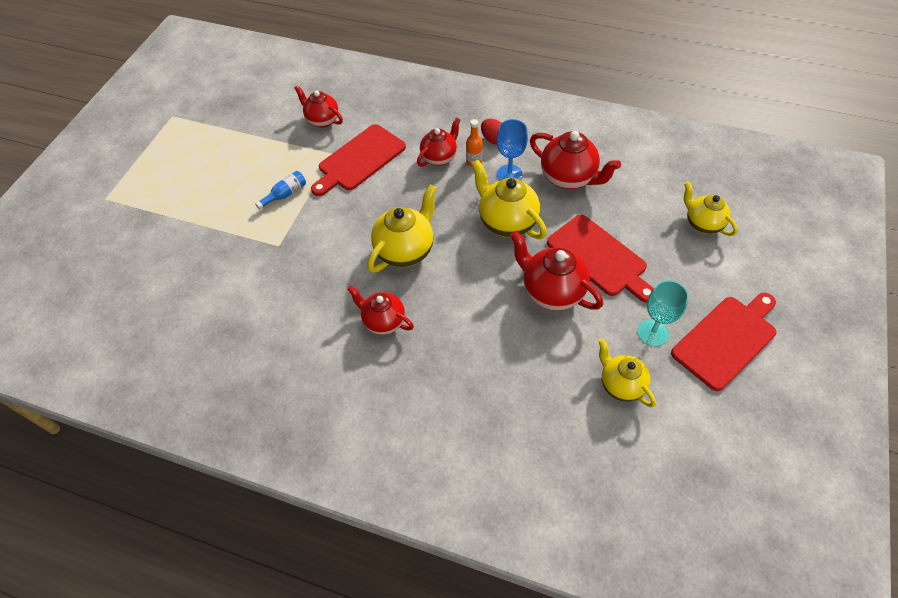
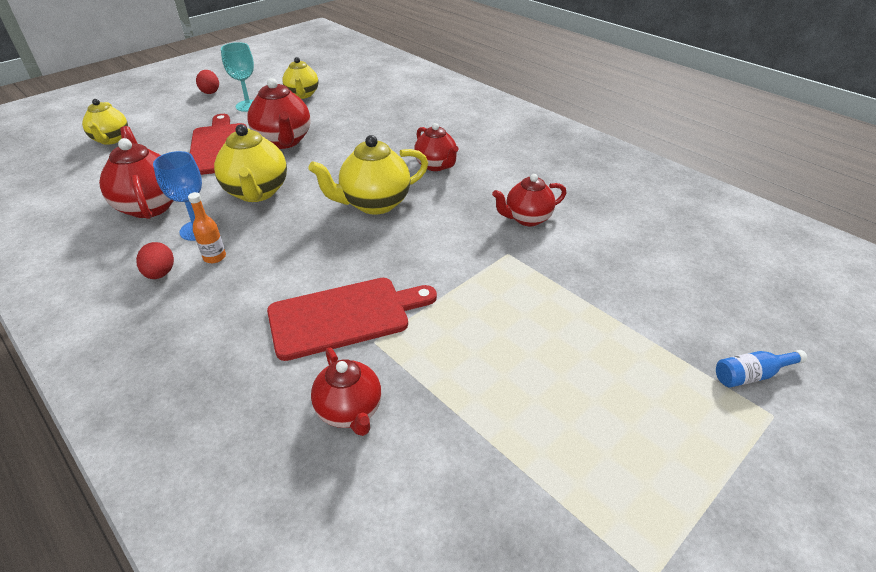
camera: 155 degrees left, 15 degrees down
blue bottle [255,171,306,210] -> blue bottle moved to [716,350,807,387]
red teapot [417,117,460,167] -> red teapot moved to [492,174,566,226]
red cutting board [671,293,777,391] -> red egg [196,70,219,94]

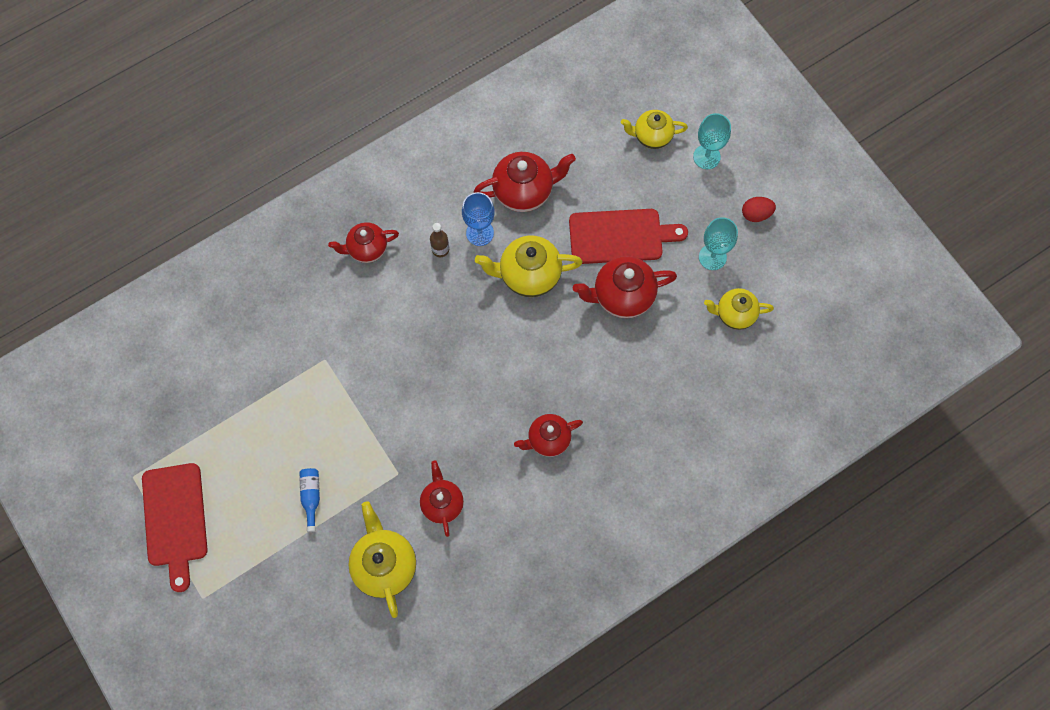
camera: 100 degrees right, 30 degrees up
red egg [136,242,174,279] -> none
orange bottle [188,192,226,263] -> brown bottle [430,223,449,257]
red cutting board [267,278,437,361] -> red cutting board moved to [142,463,208,592]
yellow teapot [308,135,428,215] -> yellow teapot moved to [348,501,416,618]
red teapot [311,347,381,436] -> red teapot moved to [328,222,399,263]
blue bottle [716,350,807,387] -> blue bottle moved to [299,468,320,532]
none -> turquoise goblet [693,113,731,169]

